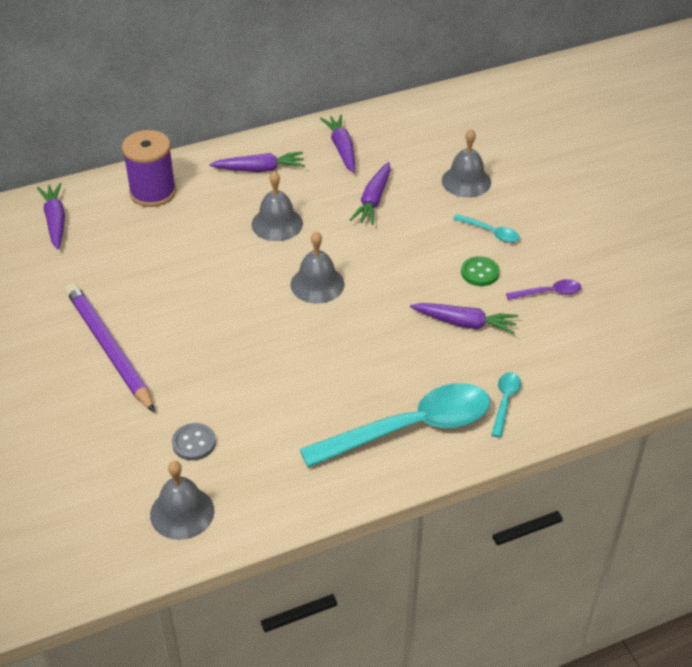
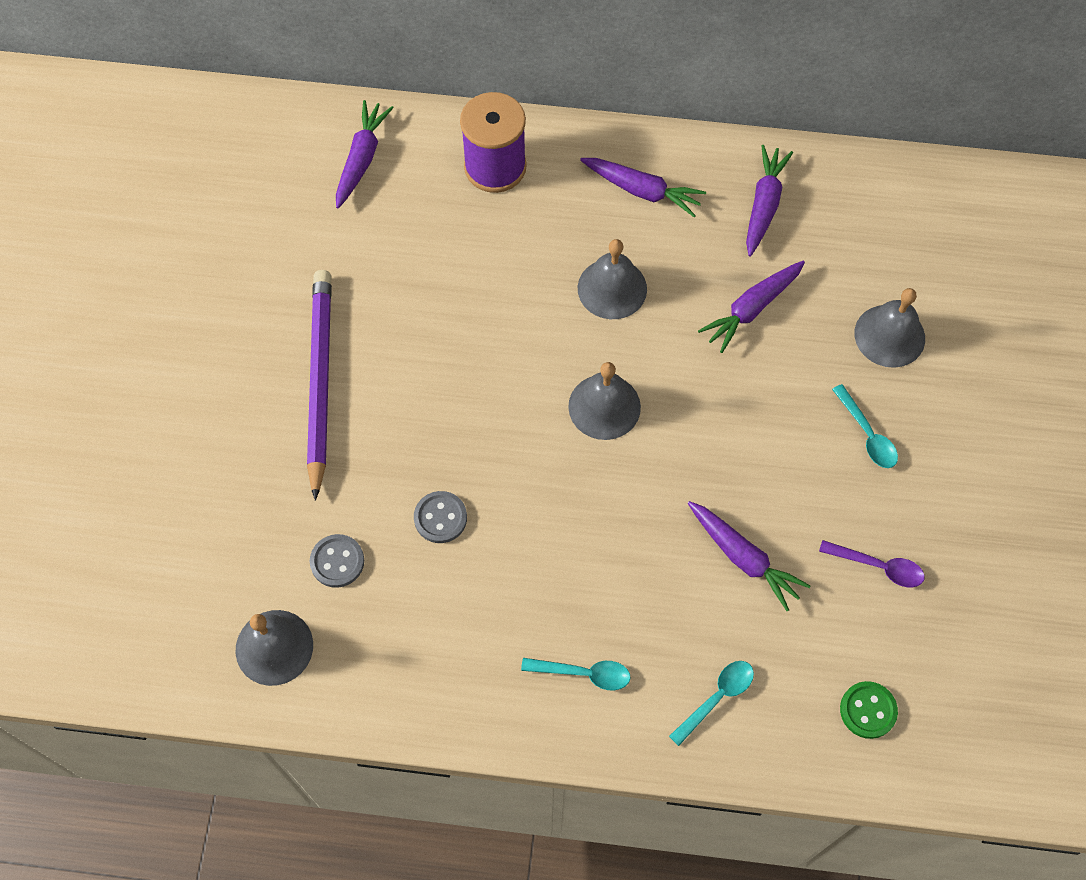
camera: 30 degrees right, 20 degrees up
turquoise spoon [300,383,490,468] -> turquoise spoon [521,658,631,690], size x0.42
green button [461,256,500,286] -> green button moved to [840,681,898,739]
none -> grey button [414,491,467,543]

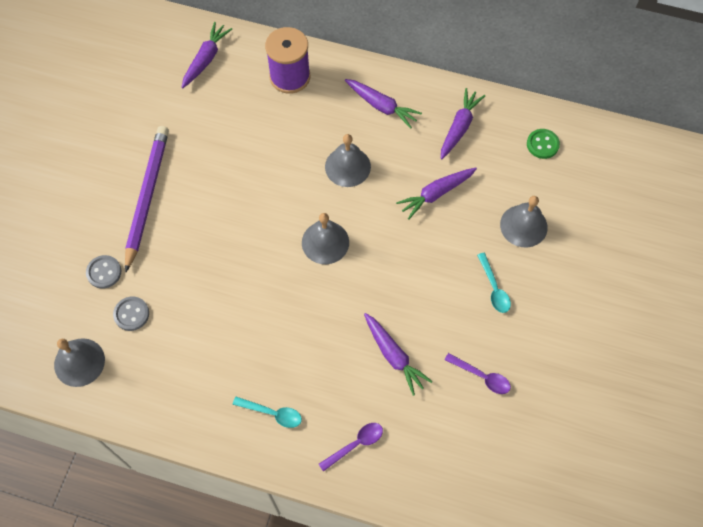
camera: 10 degrees right, 0 degrees up
grey button [414,491,467,543] -> grey button moved to [86,255,121,289]
turquoise spoon [669,661,754,746] -> purple spoon [319,423,383,472]
green button [840,681,898,739] -> green button moved to [527,129,560,159]

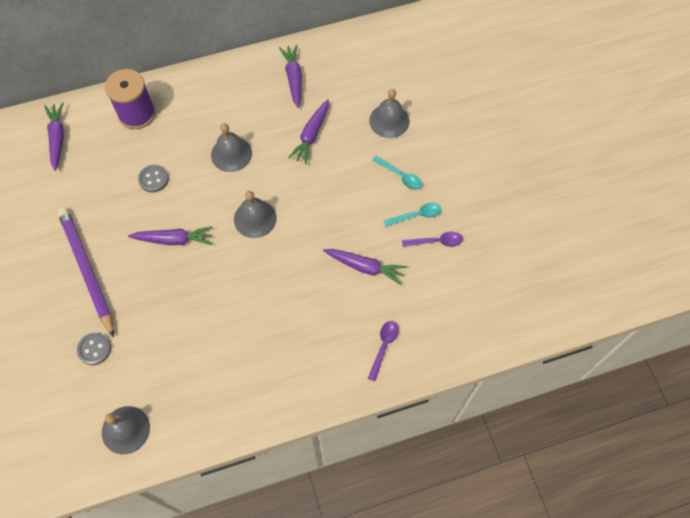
camera: 35 degrees left, 0 degrees up
grey button [113,297,149,331] -> grey button moved to [138,165,169,192]
turquoise spoon [232,397,302,428] -> turquoise spoon moved to [384,202,442,227]
purple carrot [345,79,422,129] -> purple carrot moved to [128,226,213,245]
green button [527,129,560,159] -> none

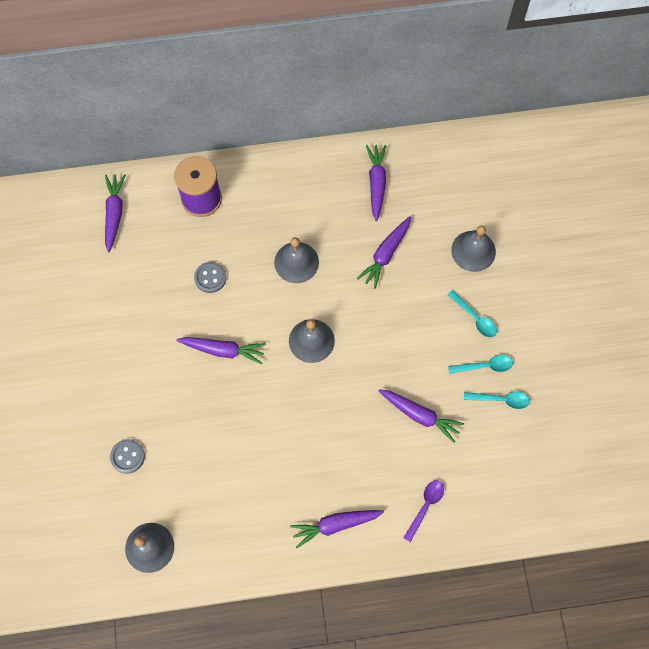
camera: 10 degrees right, 5 degrees up
purple pencil [57,207,114,338] -> none
purple spoon [402,232,463,247] -> turquoise spoon [464,391,530,409]
none -> purple carrot [290,510,384,548]

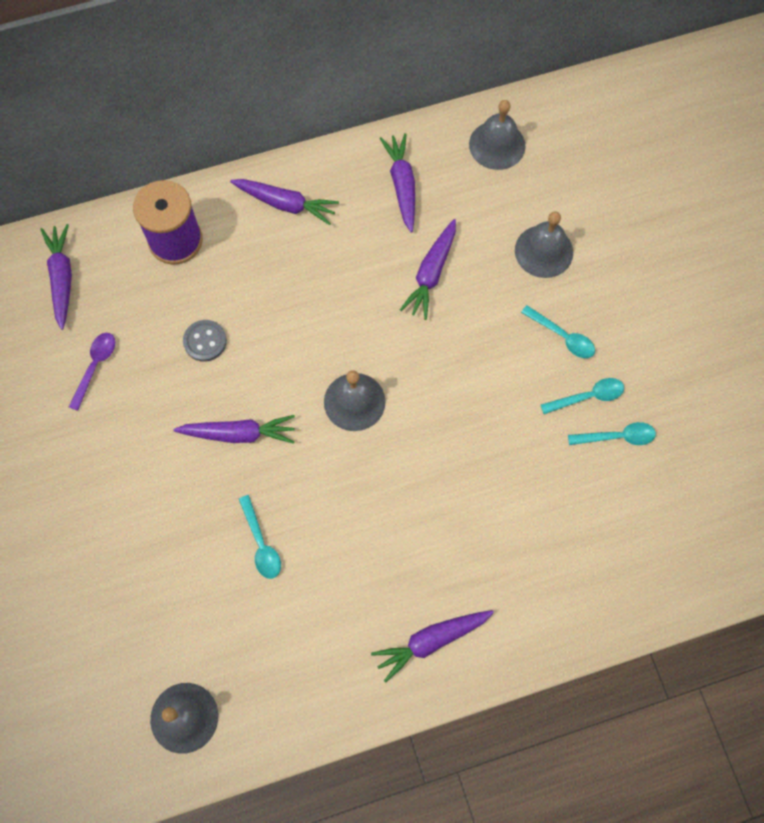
camera: 10 degrees left, 0 degrees up
grey button [110,439,145,474] -> none
grey bell [274,237,319,283] -> grey bell moved to [469,100,526,170]
purple carrot [379,389,464,443] -> purple carrot moved to [230,179,339,225]
purple spoon [403,480,444,542] -> purple spoon moved to [69,333,115,411]
none -> turquoise spoon [239,495,281,579]

